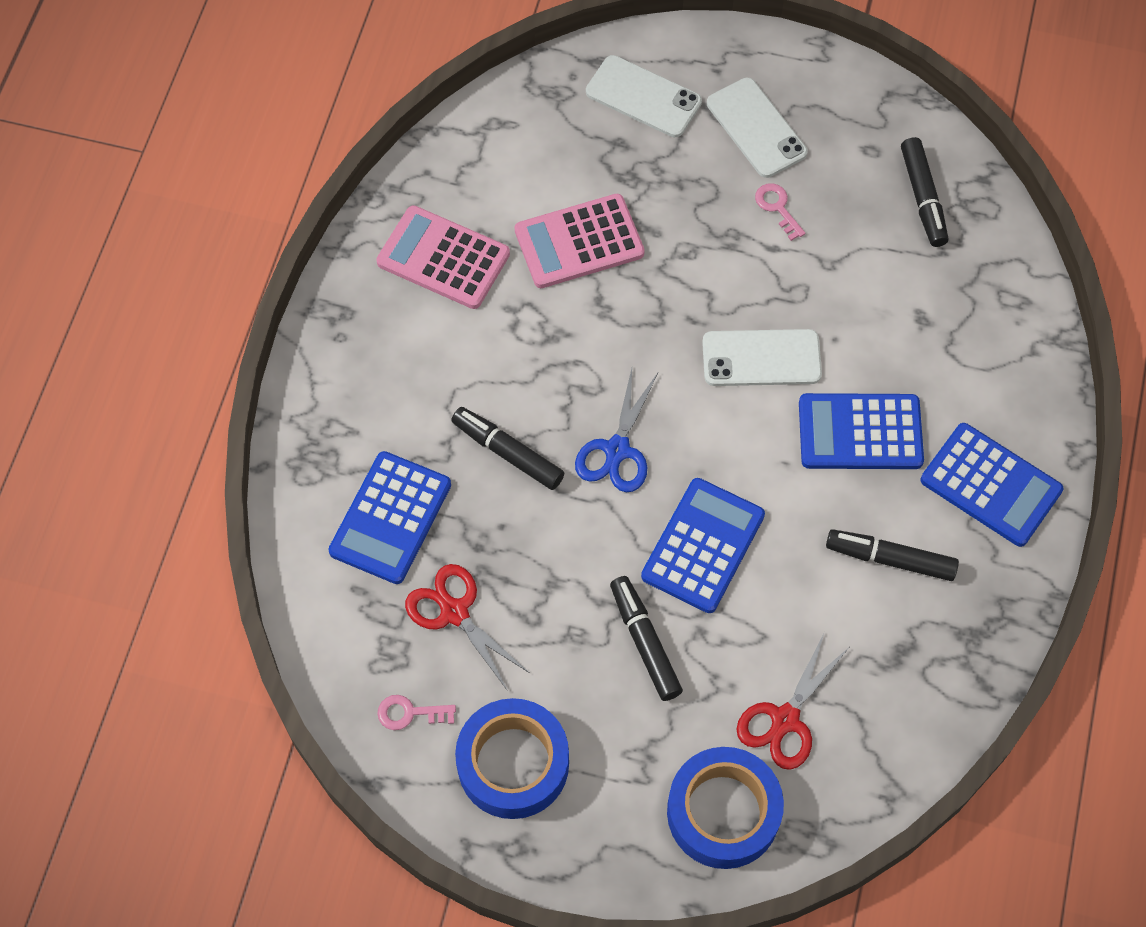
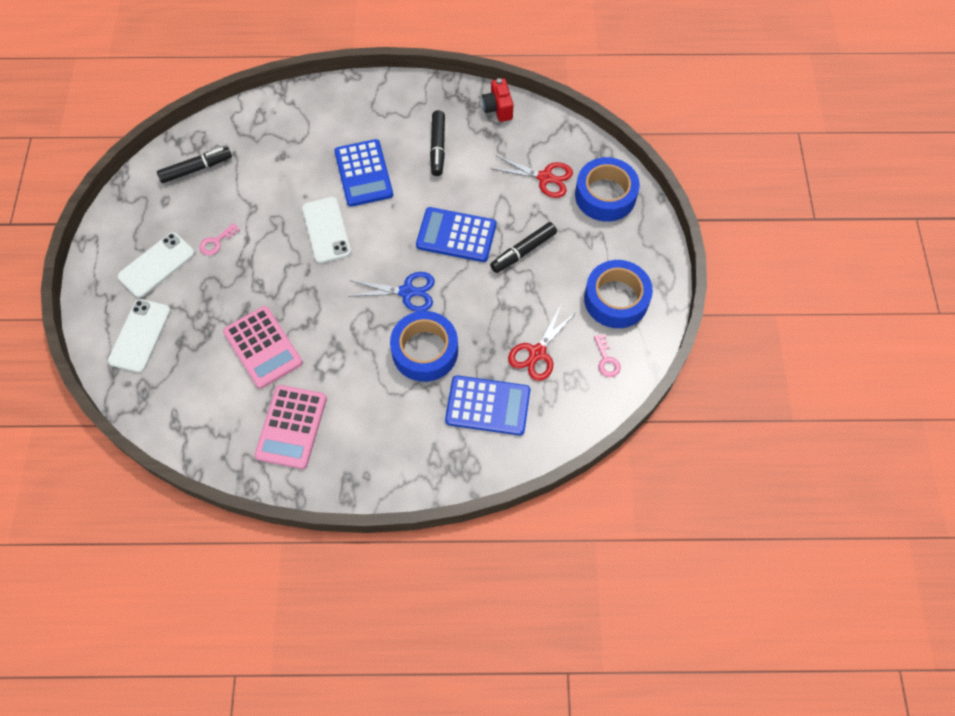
camera: 105 degrees left, 0 degrees up
black marker [451,407,564,490] -> blue tape [390,311,458,382]
blue calculator [921,423,1063,547] -> none
none -> red camera [482,78,514,122]

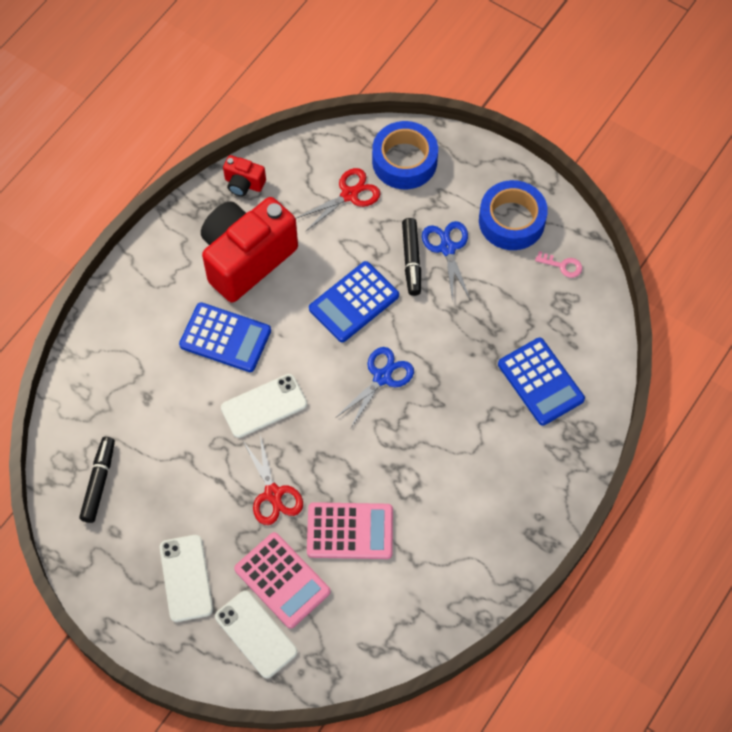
camera: 55 degrees left, 0 degrees up
pink key [199,223,240,255] -> none
pink calculator [254,385,327,469] -> pink calculator moved to [234,532,331,629]
white phone [302,197,351,263] -> white phone turned 45 degrees counterclockwise [221,374,307,438]
blue tape [390,311,458,382] -> none
black marker [430,110,445,176] -> red camera [201,197,298,303]
blue calculator [445,375,530,436] -> blue calculator turned 105 degrees clockwise [498,338,585,426]
red scissors [508,305,577,381] -> red scissors moved to [242,435,303,525]
none -> blue scissors [422,221,470,302]

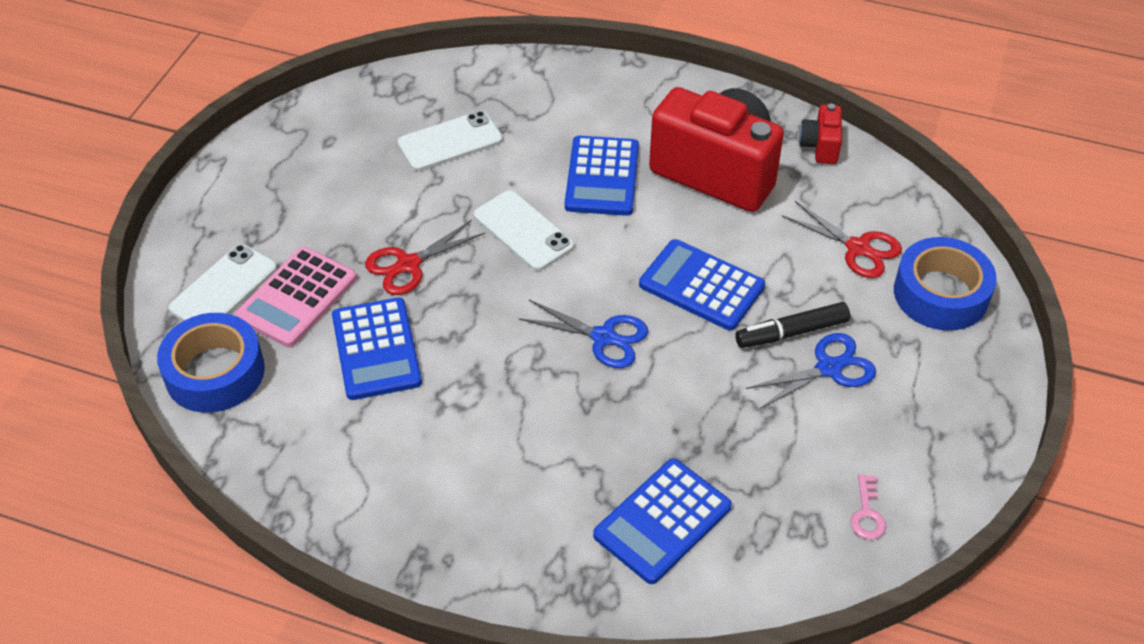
camera: 75 degrees right, 15 degrees down
black marker [79,437,115,523] -> none
white phone [160,535,213,622] -> white phone moved to [397,111,503,171]
pink calculator [307,502,393,559] -> blue calculator [332,297,422,400]
blue tape [479,180,548,250] -> blue tape moved to [157,313,265,413]

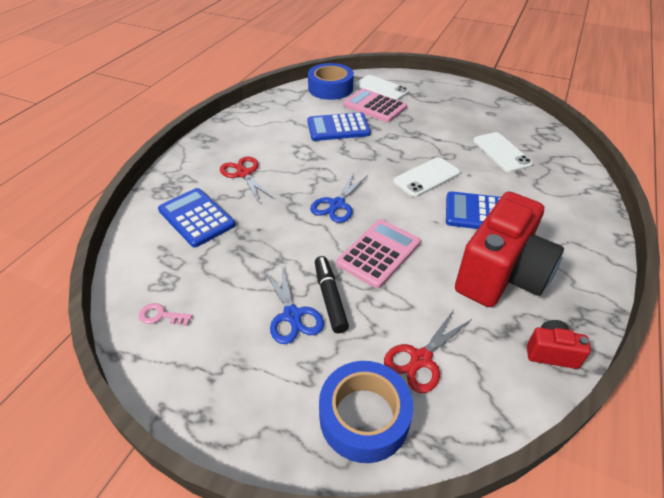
camera: 95 degrees right, 5 degrees down
red scissors [365,220,485,295] -> red scissors moved to [220,156,274,202]
blue calculator [639,239,765,330] -> pink calculator [336,220,420,288]

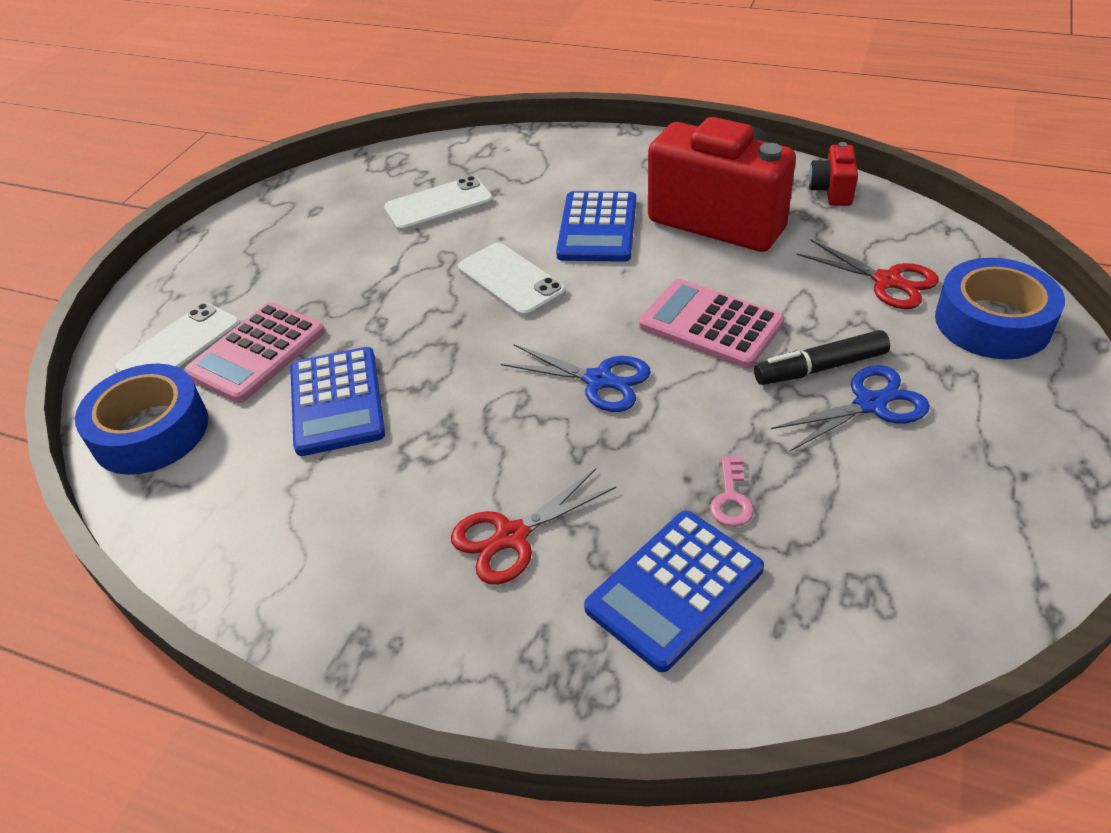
camera: 90 degrees left, 0 degrees up
pink key [139,303,193,326] -> pink key moved to [710,456,754,527]

